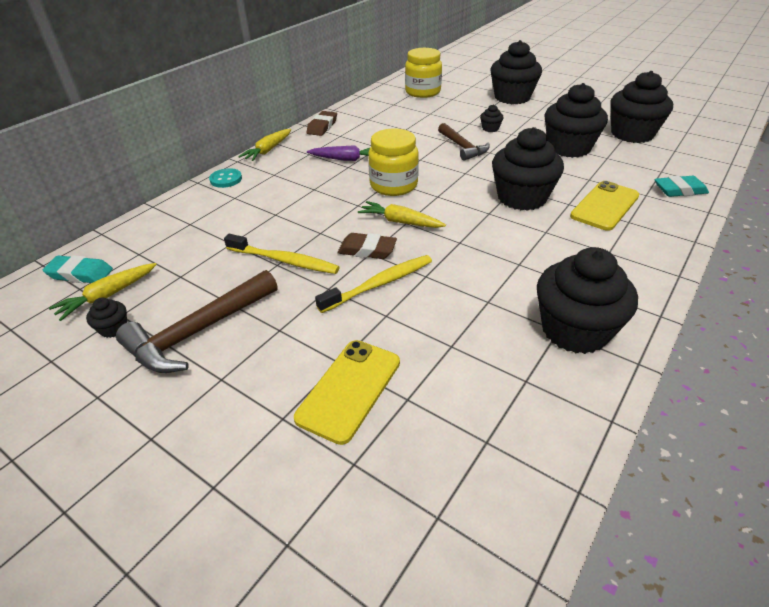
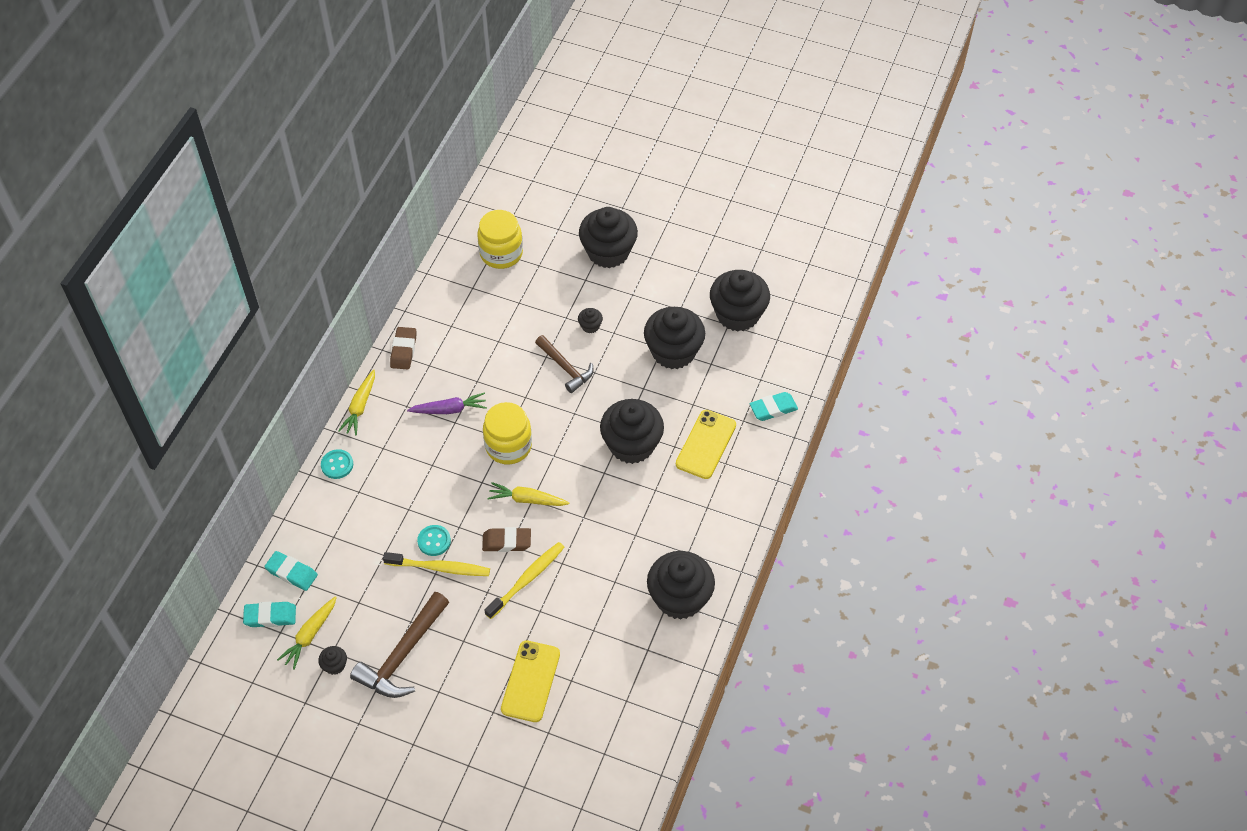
camera: 15 degrees left, 15 degrees up
none -> turquoise eraser [264,551,318,591]
none -> turquoise button [417,525,451,556]

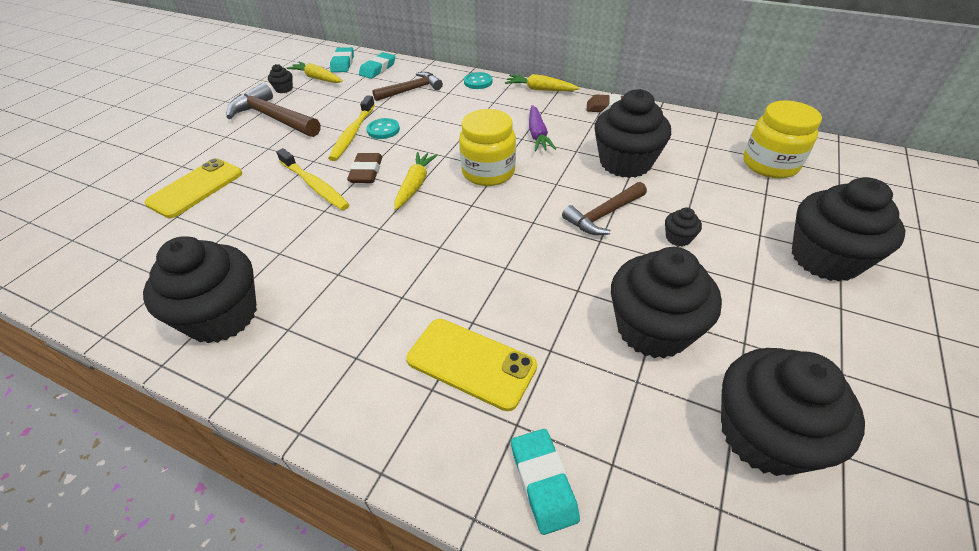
camera: 95 degrees right, 10 degrees down
yellow phone [501,640,560,722] -> yellow phone turned 75 degrees counterclockwise [144,158,242,218]
black cupcake [600,399,664,464] -> black cupcake moved to [595,89,671,178]
none -> brown hammer [372,72,443,101]

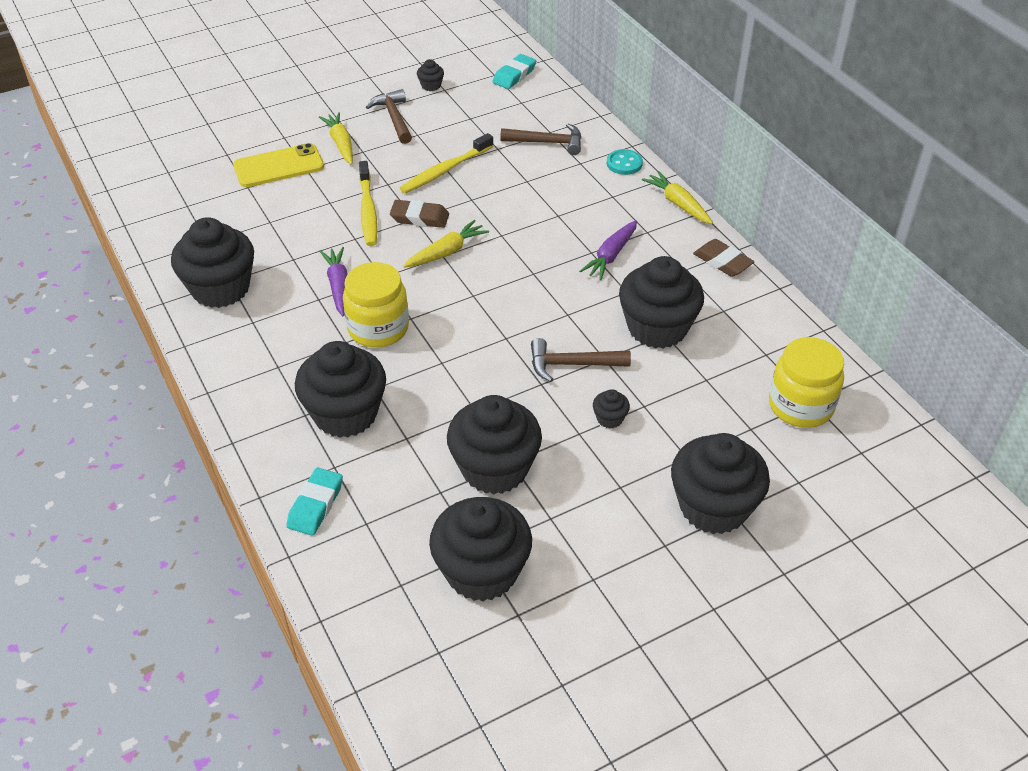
camera: 35 degrees right, 0 degrees up
brown hammer [227,83,320,137] -> brown hammer [366,89,412,144], size x0.66
yellow carrot [286,62,343,83] -> yellow carrot moved to [319,112,353,165]
brown eraser [347,153,382,183] -> brown eraser turned 60 degrees clockwise [390,200,449,228]
turquoise eraser [359,52,396,79] -> none
turquoise button [367,118,400,139] -> none
yellow phone [406,319,537,411] -> black cupcake [295,341,386,438]
yellow jar [459,109,516,186] -> yellow jar moved to [343,262,409,347]
none -> purple carrot [320,247,348,316]

